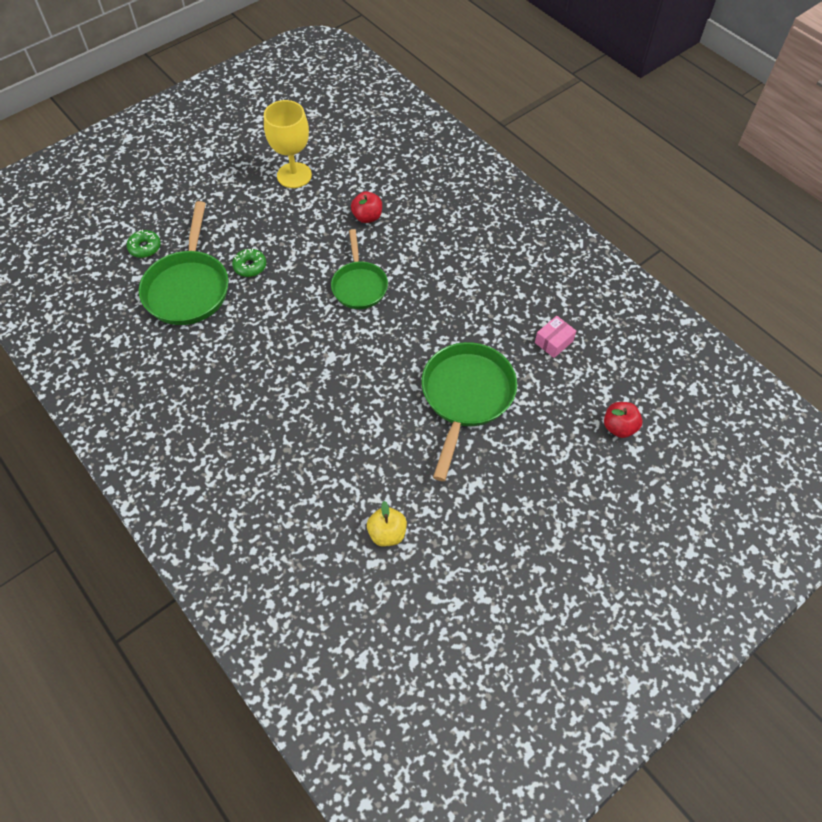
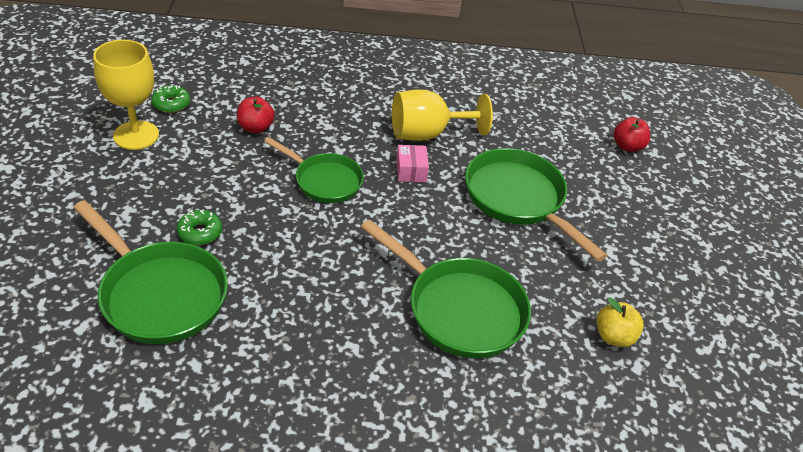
camera: 55 degrees left, 15 degrees down
green donut [127,229,161,258] -> green donut moved to [151,85,190,113]
pink box [535,316,576,358] -> pink box moved to [396,145,429,182]
none -> green pan [361,219,531,358]
none -> yellow goblet [392,90,493,141]

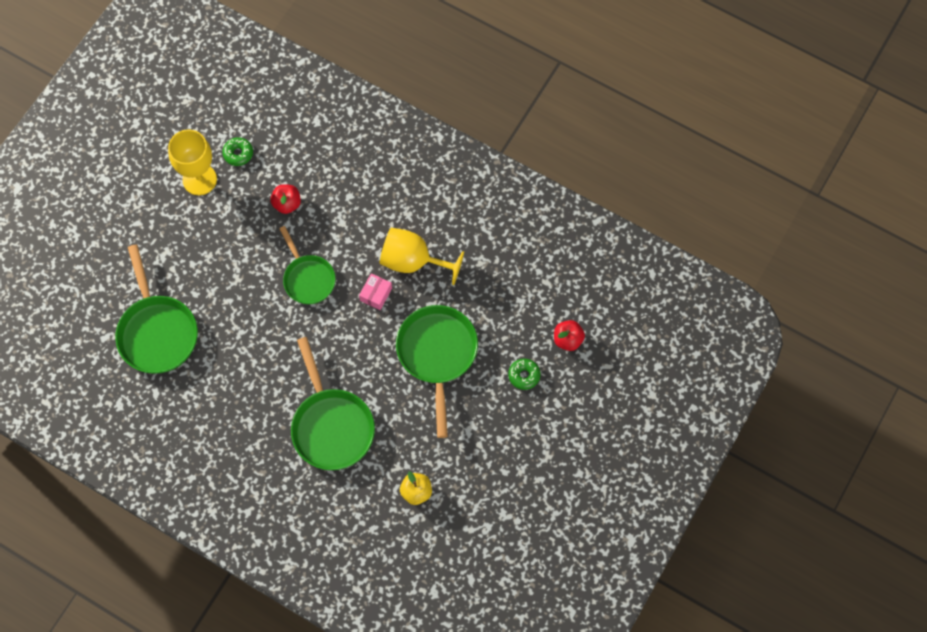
camera: 35 degrees right, 25 degrees up
green donut [177,210,222,245] -> green donut moved to [508,359,540,390]

